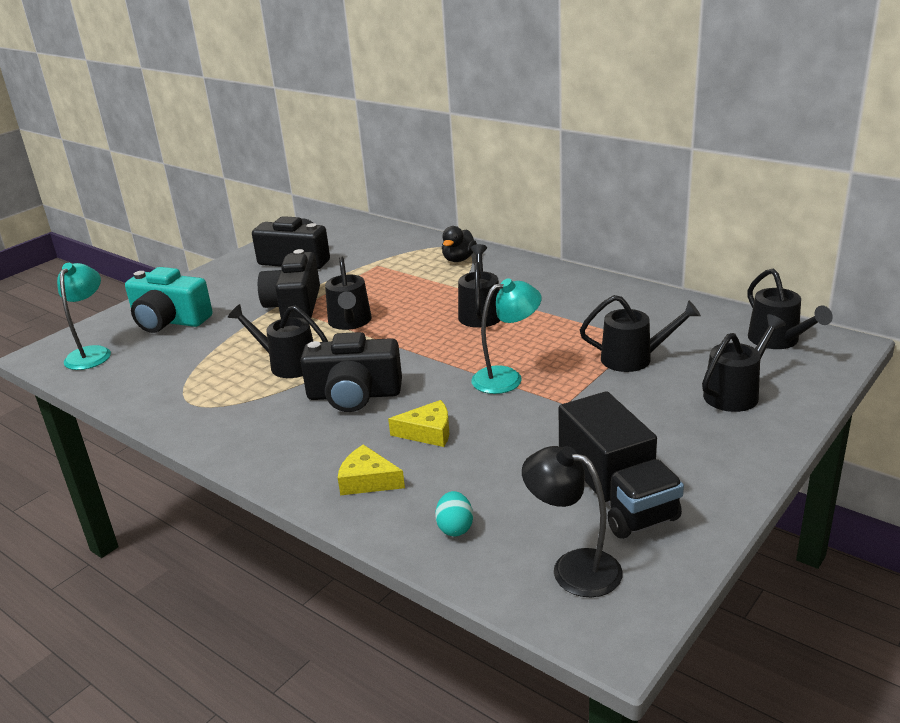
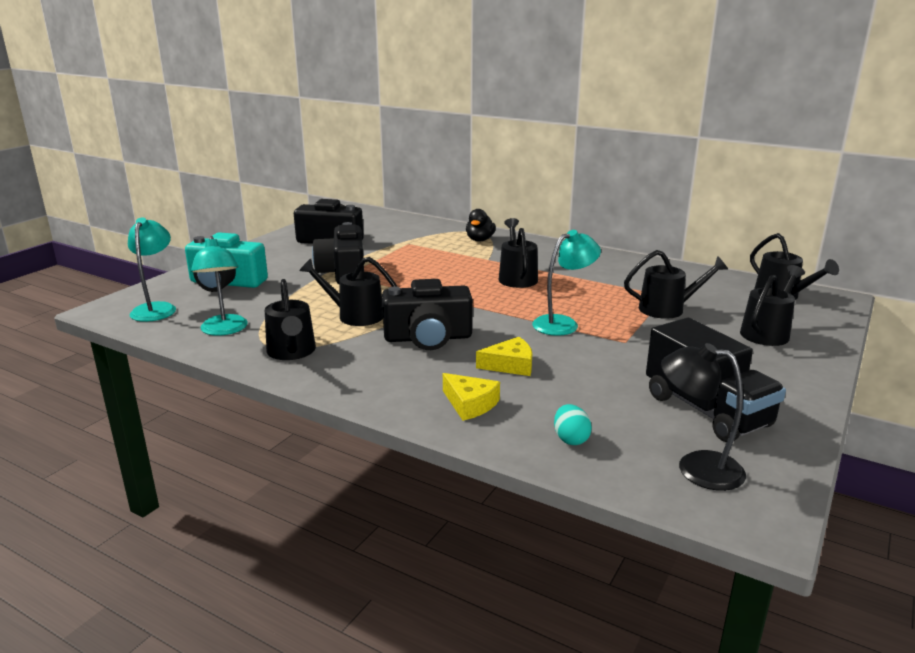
camera: 10 degrees left, 5 degrees down
black watering can [325,256,372,330] -> black watering can moved to [265,279,316,360]
yellow cheese [338,444,405,495] -> yellow cheese turned 150 degrees counterclockwise [443,373,500,421]
none -> turquoise lamp [191,236,248,336]

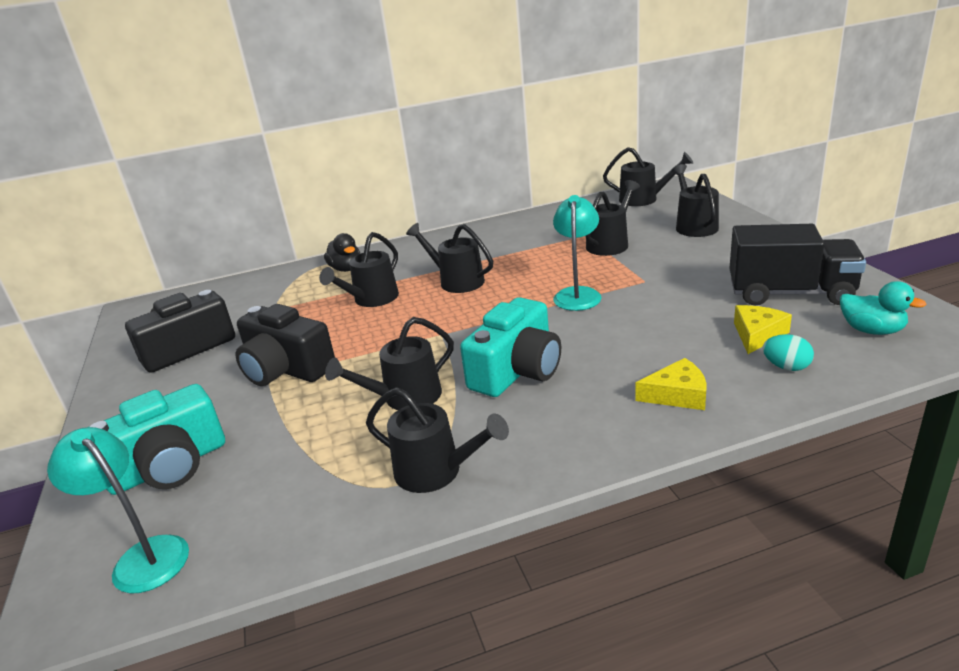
camera: 45 degrees left, 5 degrees up
turquoise lamp [191,236,248,336] -> none
black camera [382,279,473,350] -> turquoise camera [460,297,561,397]
yellow cheese [476,337,532,376] -> yellow cheese moved to [734,305,792,354]
black lamp [661,343,746,491] -> turquoise duck [840,281,927,335]
none -> black watering can [319,232,399,307]

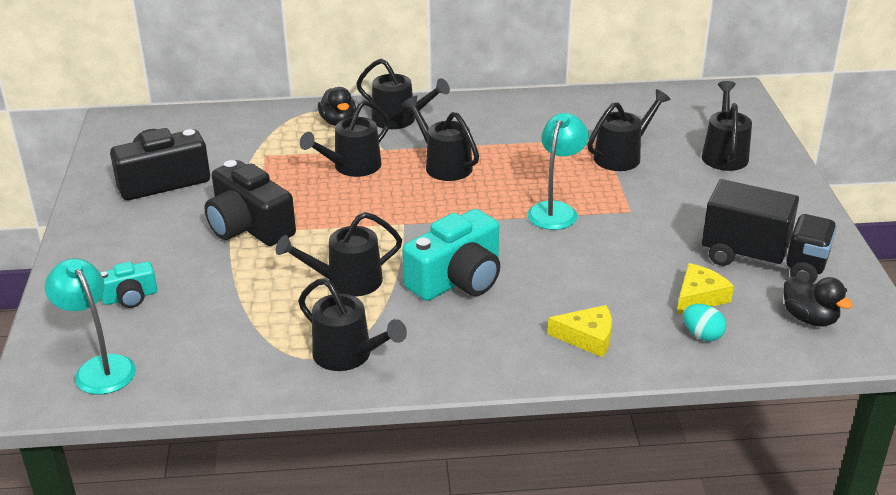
camera: 10 degrees right, 5 degrees up
turquoise camera [89,384,225,495] -> turquoise camera [100,261,157,308], size x0.53
black watering can [603,147,693,206] -> black watering can moved to [356,59,450,129]
turquoise duck [840,281,927,335] -> black duck [783,277,853,327]

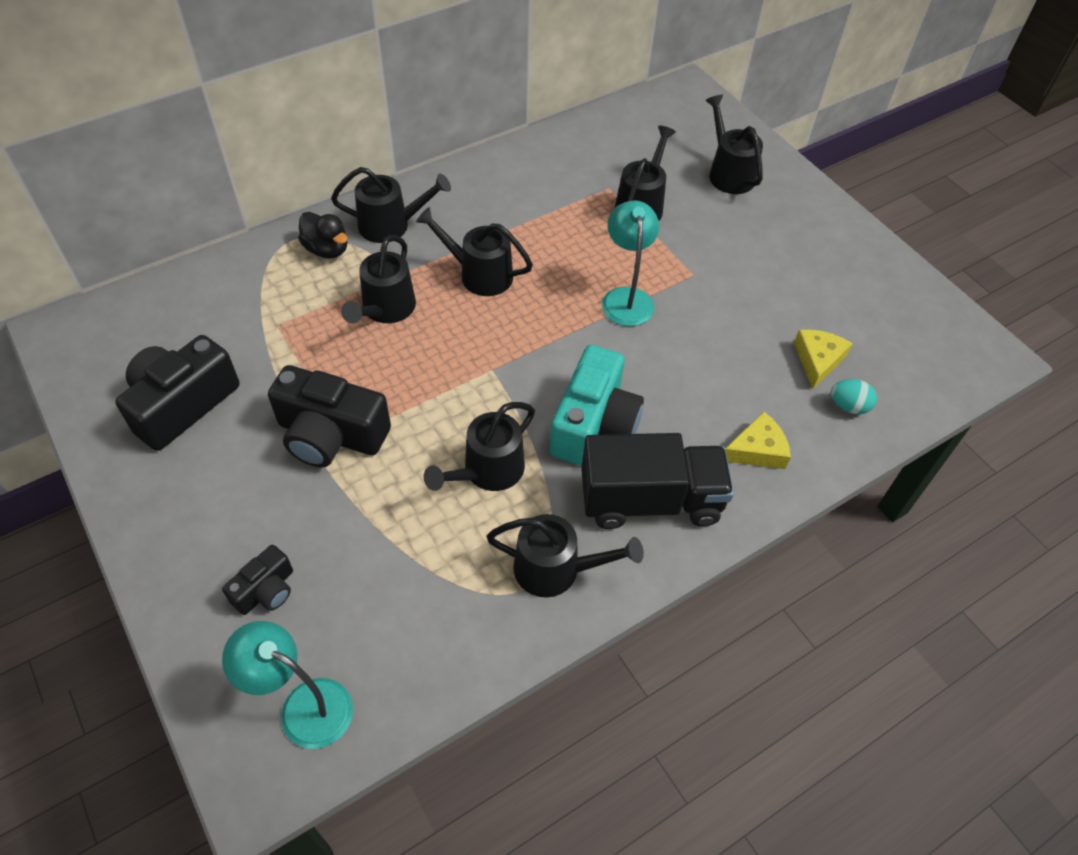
camera: 30 degrees left, 20 degrees up
turquoise camera [100,261,157,308] -> black camera [222,545,293,615]
black truck [702,179,837,284] -> black truck moved to [581,433,734,529]
black duck [783,277,853,327] -> none

